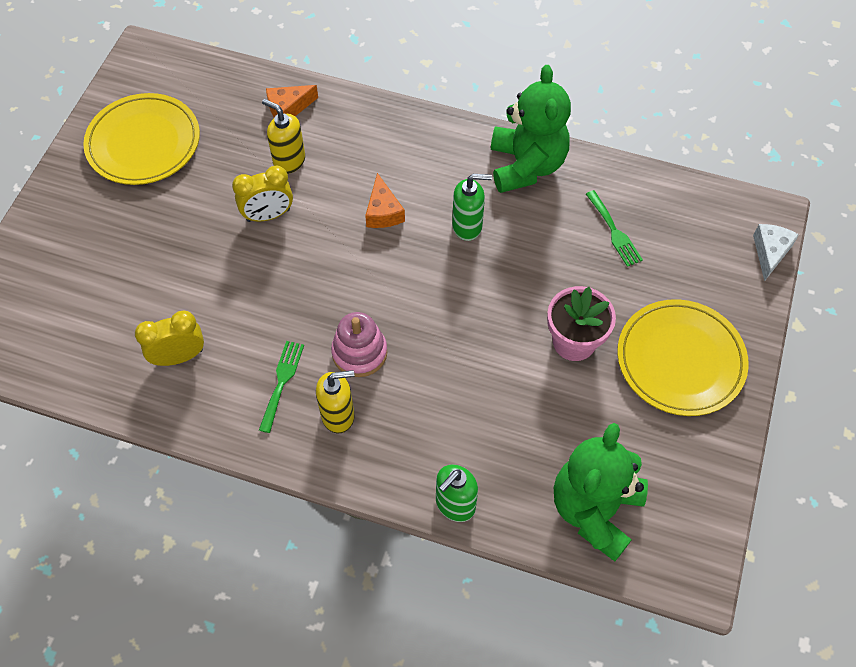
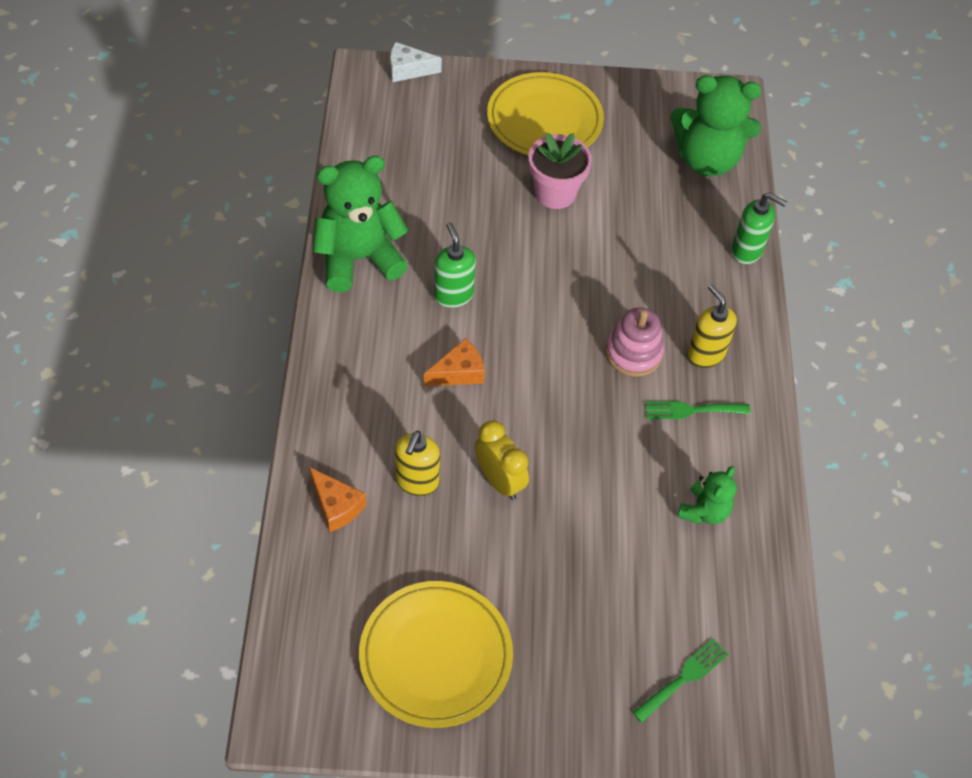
camera: 110 degrees left, 5 degrees down
yellow clock [135,311,204,366] -> green teddy bear [678,466,737,524]
green fork [586,190,643,267] -> green fork moved to [632,638,729,723]

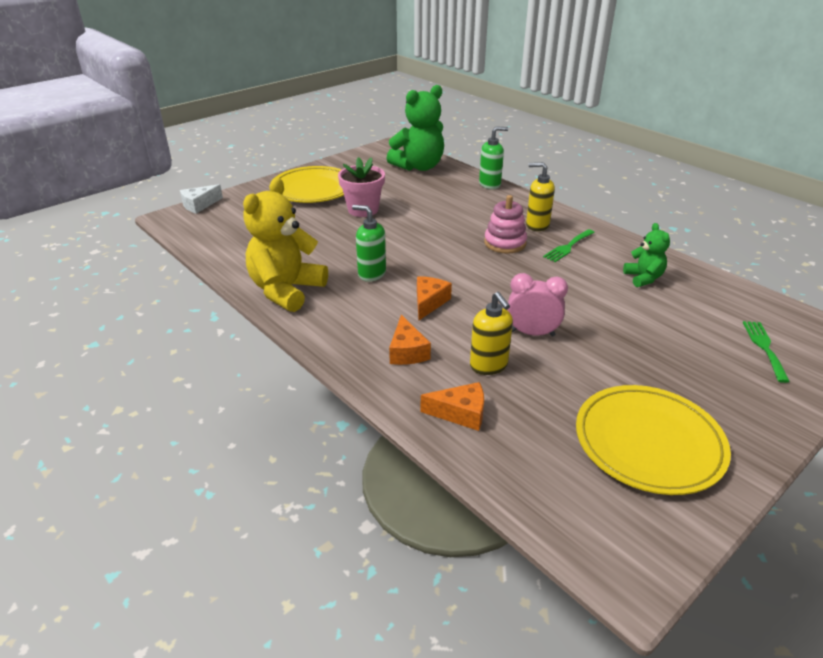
camera: 40 degrees left, 20 degrees down
green teddy bear [313,156,409,292] -> yellow teddy bear [243,178,328,312]
yellow clock [475,421,529,500] -> pink clock [507,273,568,336]
none -> orange cheese [389,315,431,365]

